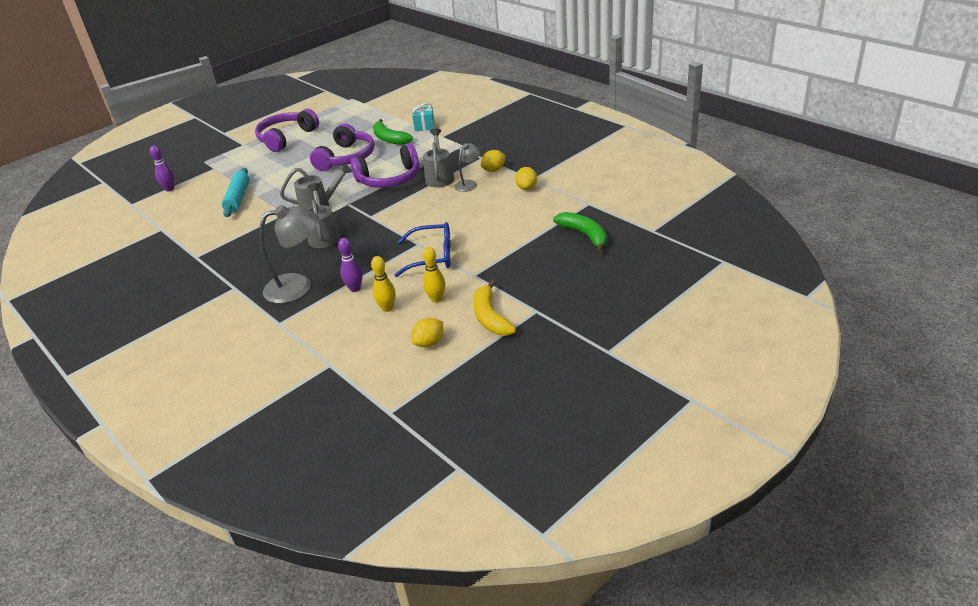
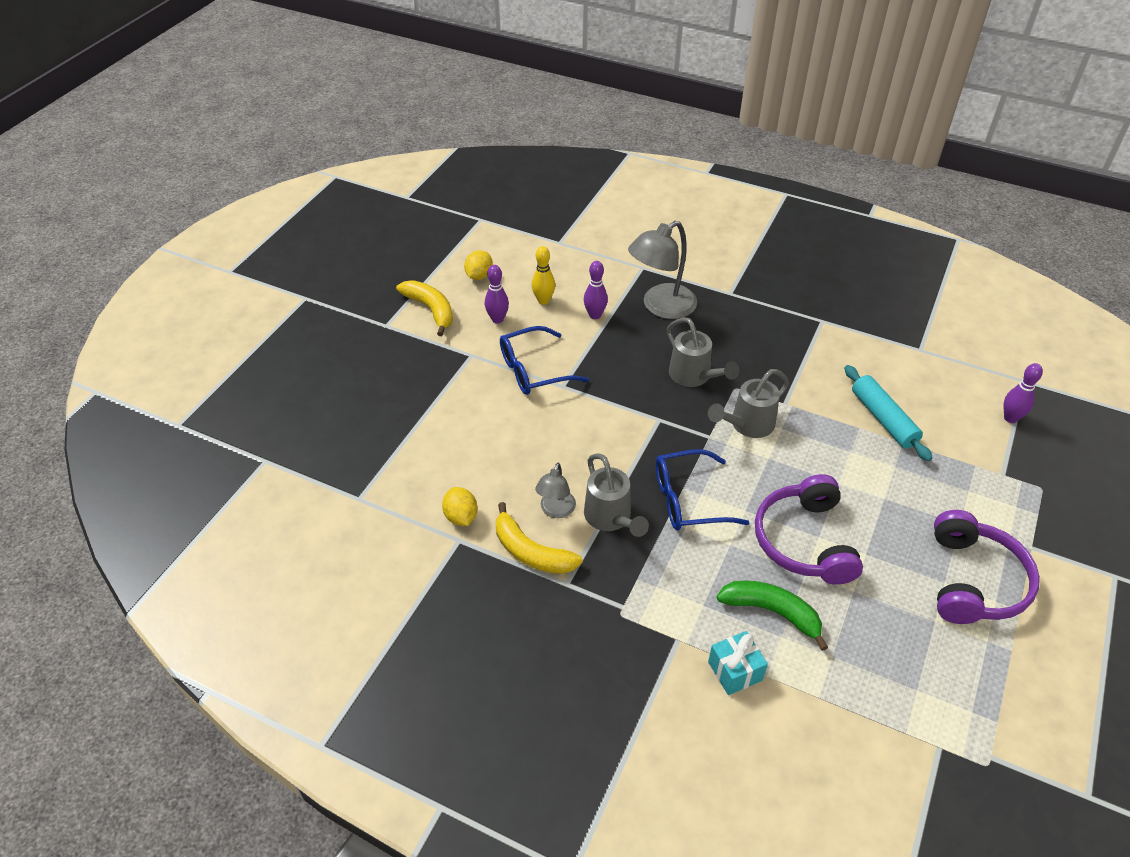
camera: 155 degrees right, 10 degrees up
purple headphones [350,144,419,188] -> blue glasses [656,449,750,530]
yellow bowling pin [423,247,445,303] -> purple bowling pin [485,265,509,323]
yellow lemon [481,150,505,172] -> yellow banana [496,502,583,574]
green banana [553,212,607,253] -> none

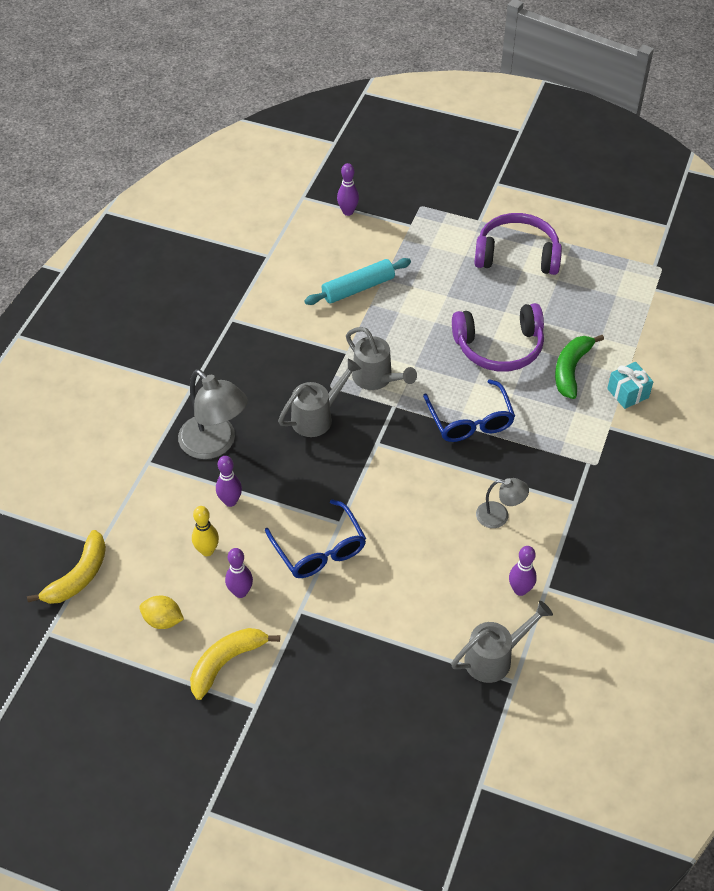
camera: 95 degrees left, 5 degrees up
yellow lemon [442,487,477,526] -> purple bowling pin [509,546,537,596]
yellow banana [496,502,583,574] -> yellow banana moved to [27,530,106,604]
grey watering can [584,453,649,537] -> grey watering can moved to [451,601,553,683]

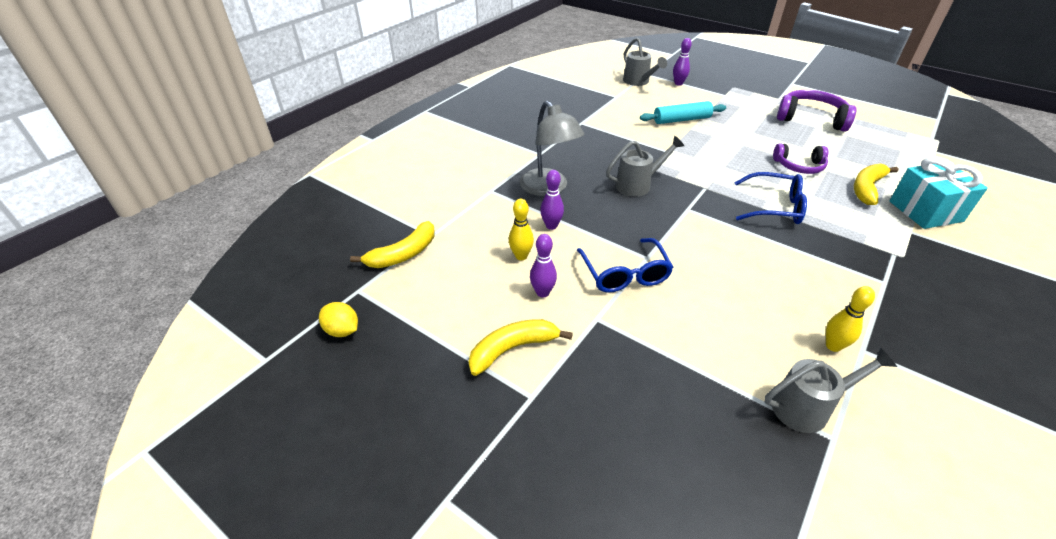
camera: 15 degrees right, 10 degrees down
yellow lemon [139,596,184,629] -> yellow lemon moved to [319,302,358,337]
grey watering can [346,327,417,390] -> grey watering can moved to [623,38,667,86]
blue glasses [423,379,515,442] -> blue glasses turned 75 degrees counterclockwise [734,172,807,224]
purple headphones [452,303,544,372] -> purple headphones [773,143,828,174], size x0.64
grey lamp [476,478,529,528] -> none
purple bowling pin [509,546,537,596] -> yellow bowling pin [826,286,875,352]
green banana [555,335,604,399] -> yellow banana [854,164,899,205]
turquoise gift [607,362,653,409] -> turquoise gift [890,156,988,229], size x1.72

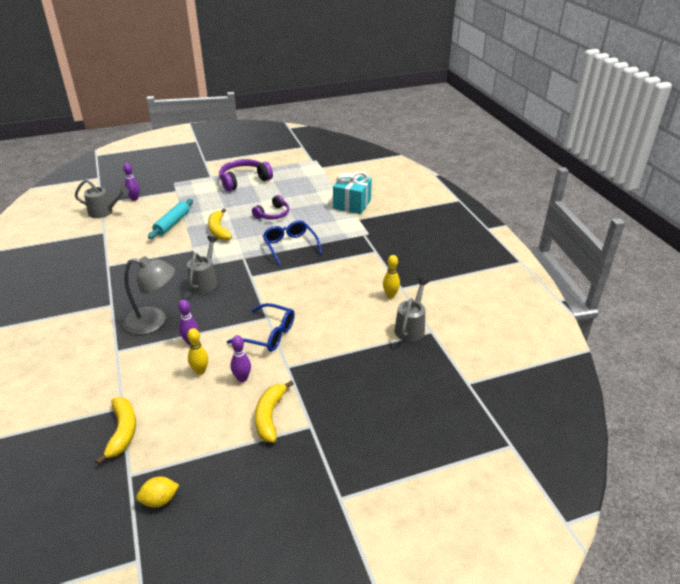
camera: 55 degrees left, 5 degrees down
blue glasses [734,172,807,224] -> blue glasses turned 75 degrees counterclockwise [263,220,322,265]
yellow banana [854,164,899,205] -> yellow banana moved to [208,208,232,241]

